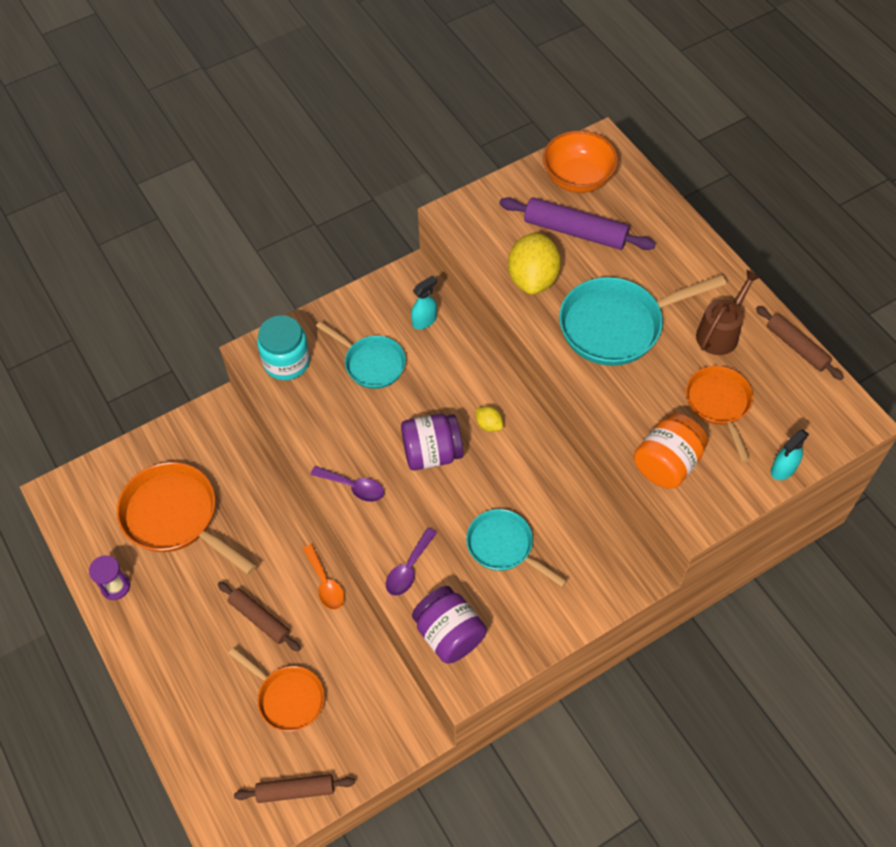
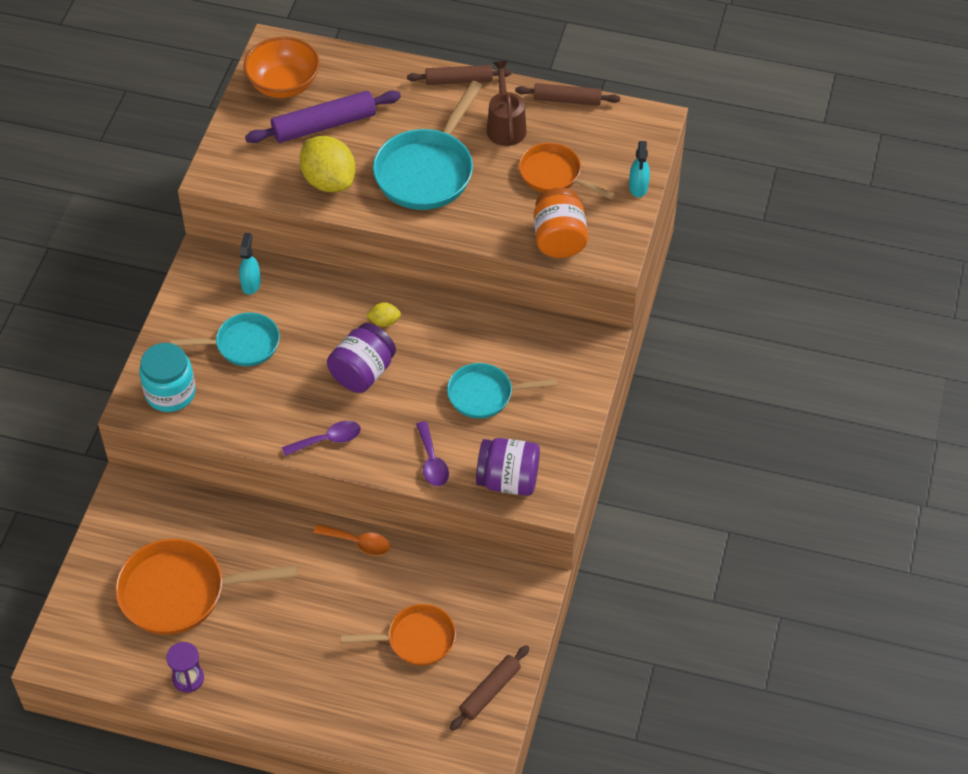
camera: 45 degrees left, 5 degrees down
brown rolling pin [218,582,301,652] -> brown rolling pin moved to [407,65,511,85]

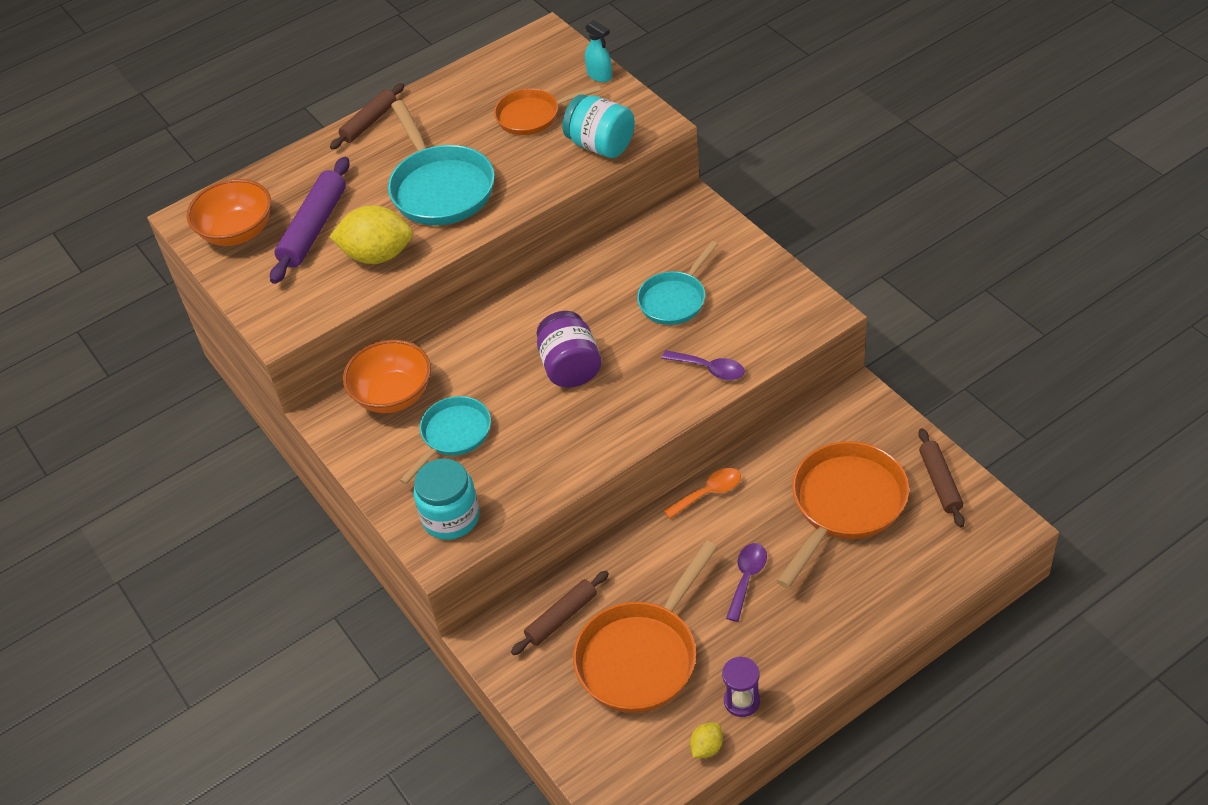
camera: 45 degrees left, 5 degrees down
turquoise spray bottle [239,233,261,295] -> orange bowl [343,340,431,413]
purple spoon [282,421,361,456] -> purple spoon moved to [726,543,767,622]
orange pan [341,604,456,666] -> orange pan [777,441,909,588], size x1.60
yellow lemon [366,302,401,327] -> yellow lemon moved to [690,723,723,758]
purple jar [476,438,540,496] -> none
brown watering can [487,61,527,146] -> none
brown rolling pin [515,83,620,106] -> brown rolling pin moved to [511,571,609,655]
orange jar [534,188,588,258] -> turquoise jar [562,94,635,158]

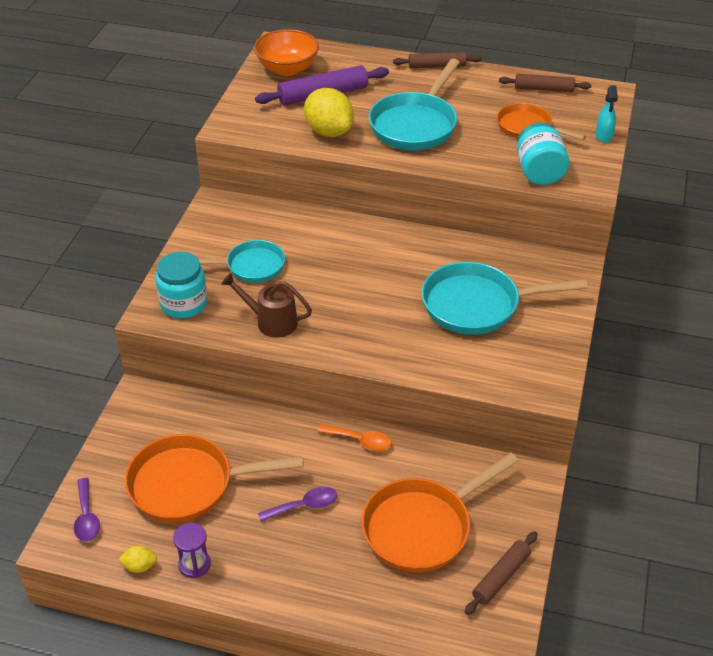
camera: 45 degrees right, 5 degrees down
orange bowl [343,340,431,413] -> none
brown rolling pin [511,571,609,655] -> brown rolling pin moved to [499,74,591,92]
purple jar [537,311,601,387] -> none
turquoise pan [637,241,718,325] -> turquoise pan [421,262,588,335], size x1.60
purple spoon [662,350,745,380] -> purple spoon moved to [74,478,100,542]
orange pan [777,441,909,588] -> orange pan turned 150 degrees clockwise [362,452,518,573]
none -> brown watering can [221,273,312,338]

